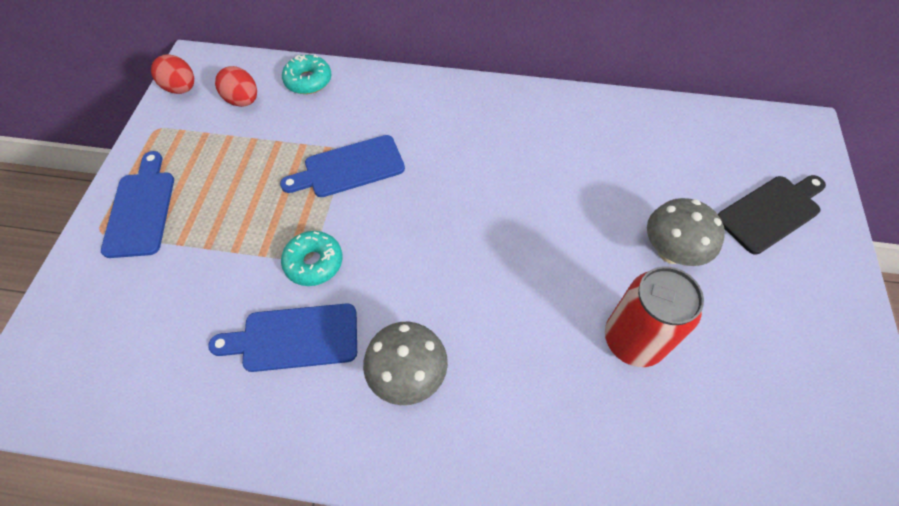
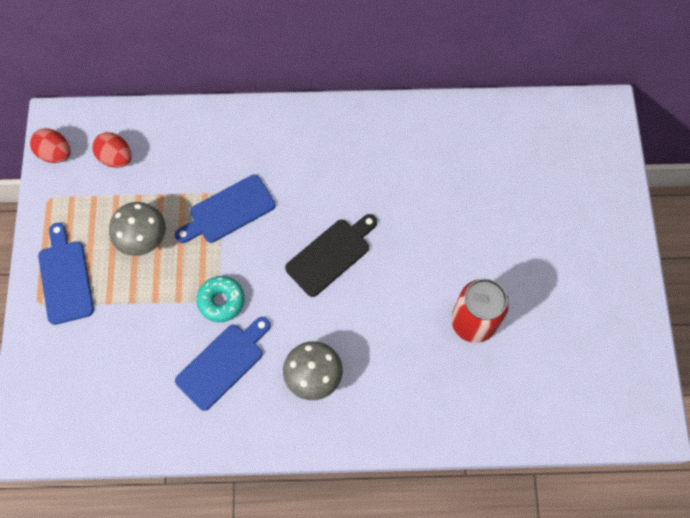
camera: 10 degrees left, 10 degrees up
blue cutting board [208,303,357,372] -> blue cutting board turned 150 degrees clockwise [175,317,271,411]
turquoise donut [282,54,331,94] -> none
grey mushroom [647,198,725,266] -> grey mushroom moved to [109,202,166,256]
black cutting board [718,175,826,254] -> black cutting board moved to [285,214,377,297]

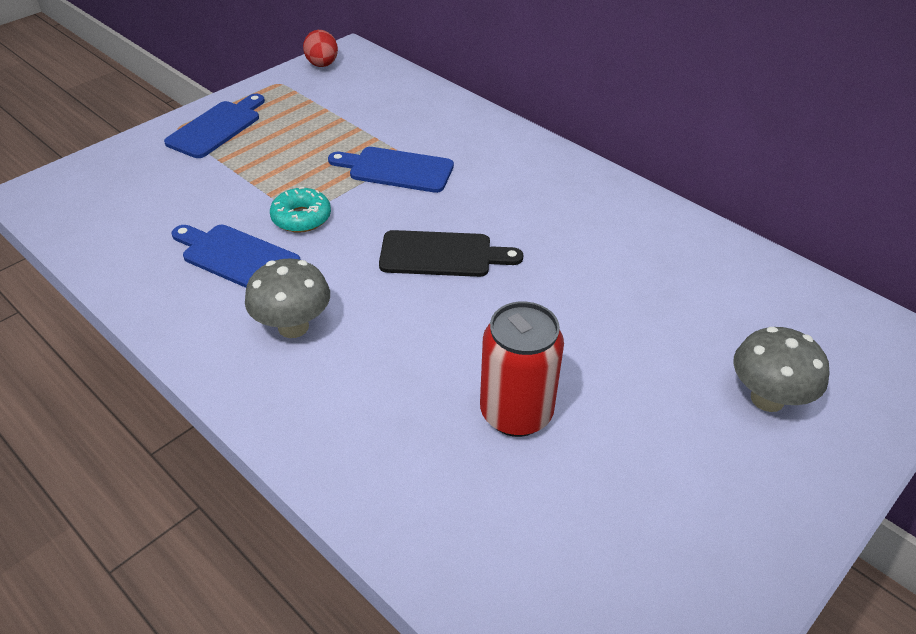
camera: 45 degrees right, 25 degrees down
red egg [92,132,132,168] -> none
grey mushroom [109,202,166,256] -> grey mushroom moved to [733,327,830,412]
blue cutting board [175,317,271,411] -> blue cutting board turned 150 degrees counterclockwise [171,225,300,288]

